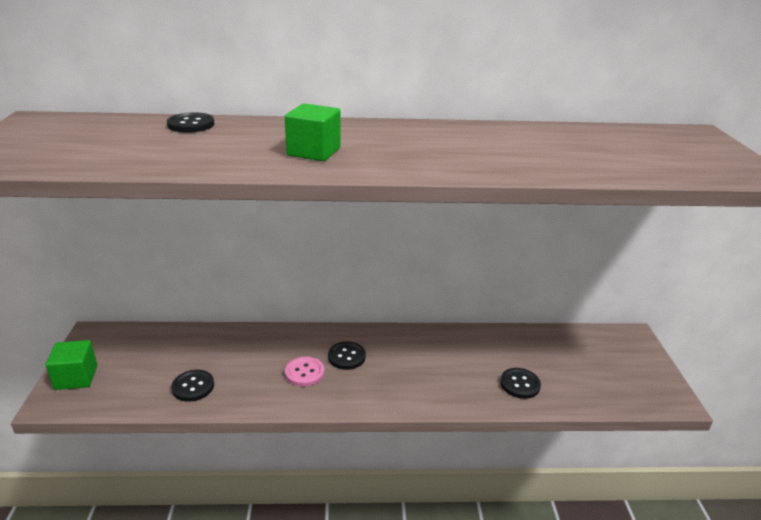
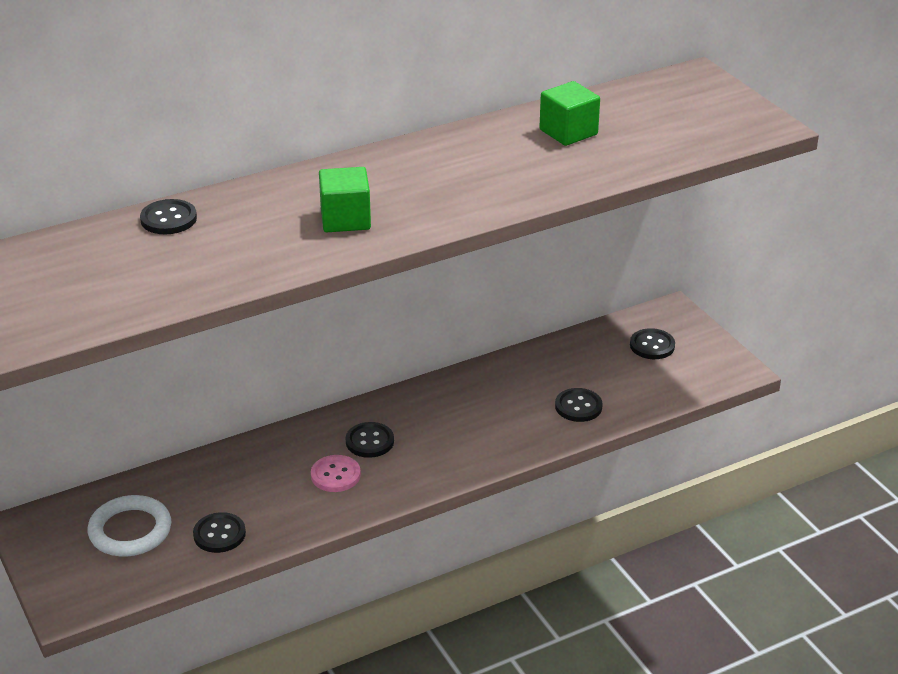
camera: 25 degrees left, 5 degrees up
green cube [46,340,97,390] -> green cube moved to [539,81,600,146]
none -> white ring [87,495,171,556]
none -> black button [630,328,675,359]

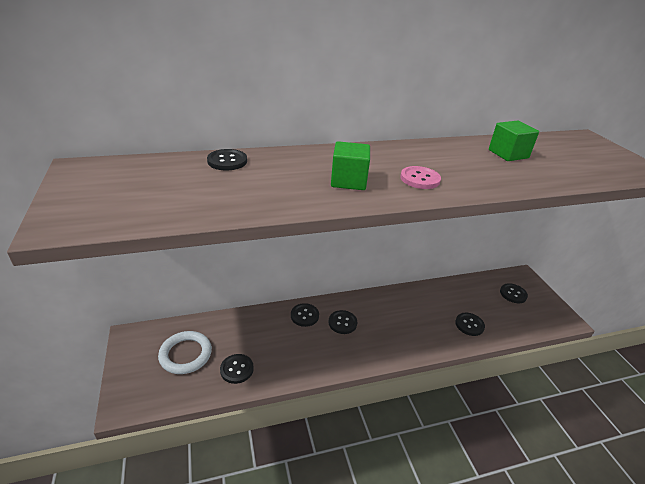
camera: 10 degrees right, 0 degrees up
pink button [311,455,361,492] -> pink button moved to [400,166,441,189]
none -> black button [291,303,319,327]

